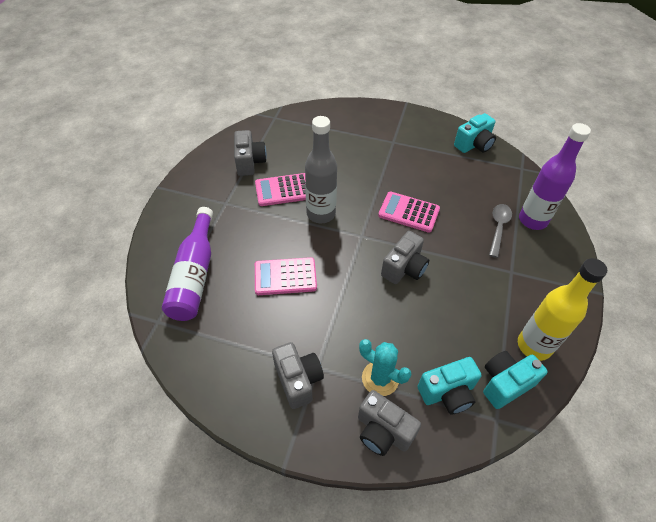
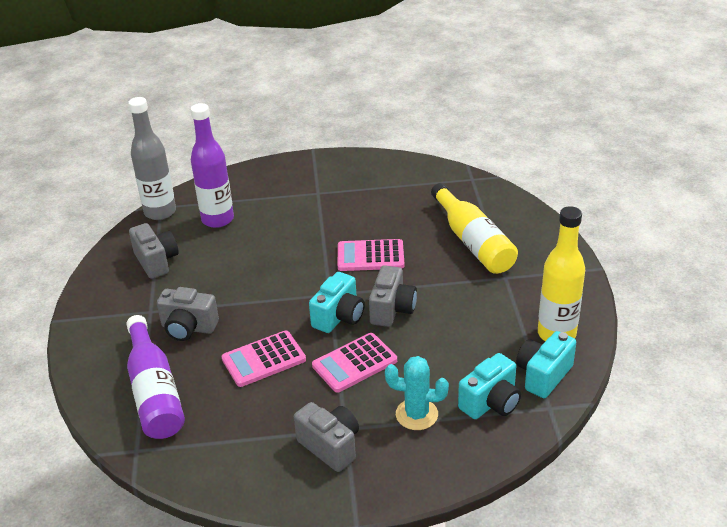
camera: 20 degrees left, 15 degrees down
pink calculator [255,173,306,206] -> pink calculator moved to [312,333,397,393]
grey bottle [305,116,337,223] -> grey bottle moved to [128,97,176,220]
grey camera [358,390,421,456] -> grey camera moved to [157,287,219,341]
turquoise camera [454,113,496,153] -> turquoise camera moved to [309,272,365,333]
grey spoon [489,204,512,258] -> yellow bottle [431,183,518,274]
purple bottle [519,123,591,230] -> purple bottle moved to [191,103,234,228]

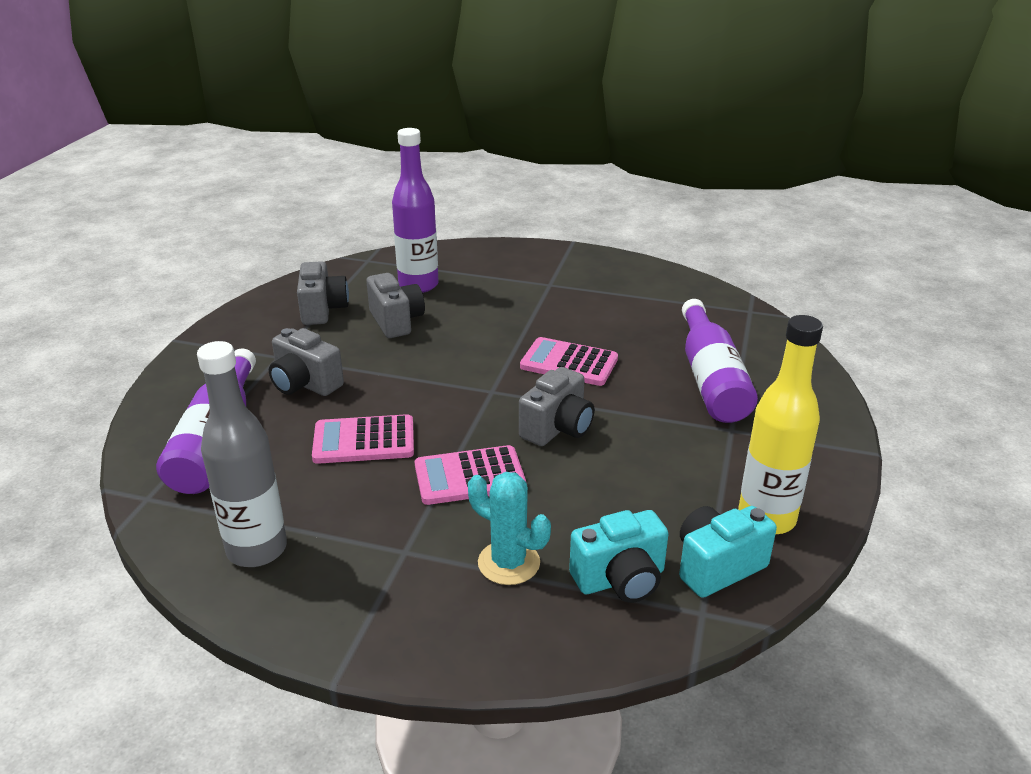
camera: 20 degrees right, 5 degrees down
grey bottle [128,97,176,220] -> grey bottle moved to [197,341,287,567]
grey camera [294,402,359,472] -> grey camera moved to [366,273,425,338]
turquoise camera [309,272,365,333] -> none
yellow bottle [431,183,518,274] -> purple bottle [682,299,758,423]

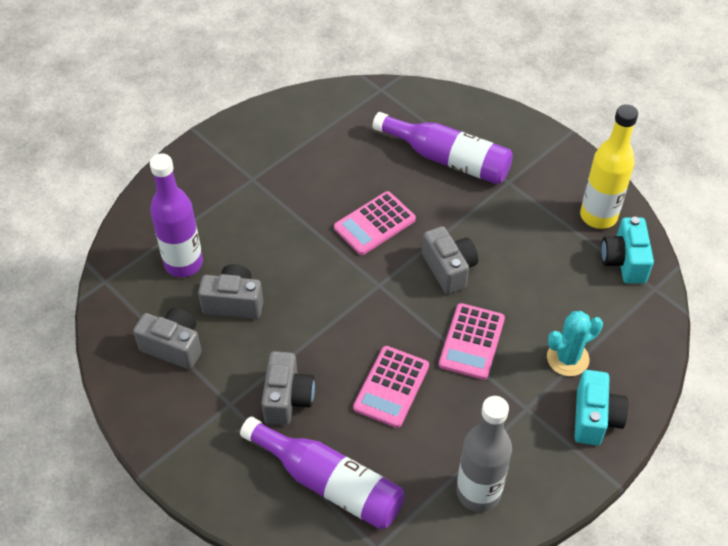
camera: 60 degrees left, 20 degrees up
grey camera [269,328,344,396] -> grey camera turned 60 degrees counterclockwise [261,351,315,425]
turquoise camera [569,510,668,603] -> turquoise camera moved to [575,370,628,445]

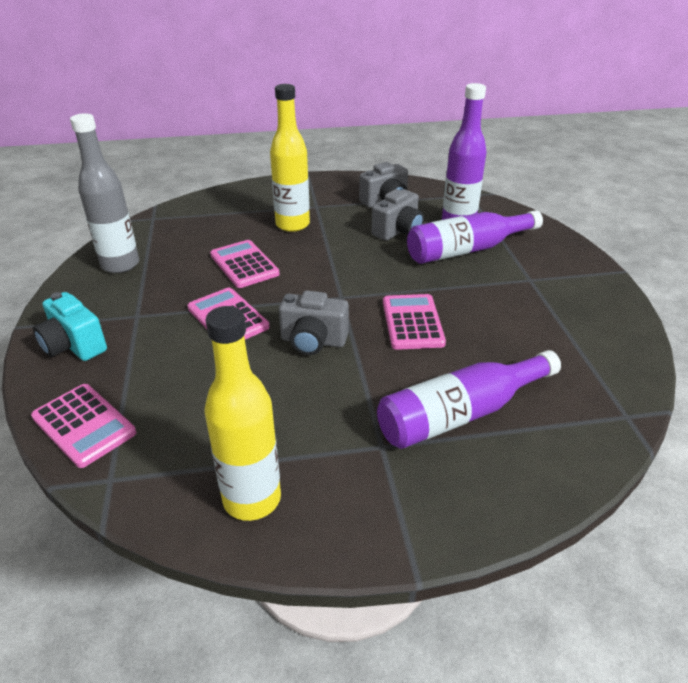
camera: 125 degrees right, 15 degrees down
purple bottle [240,417,405,530] -> purple bottle moved to [407,210,543,264]
grey camera [261,351,315,425] -> yellow bottle [270,84,310,232]
turquoise cactus [547,311,603,376] -> none
turquoise camera [601,217,654,284] -> none
none -> pink calculator [31,384,136,468]

